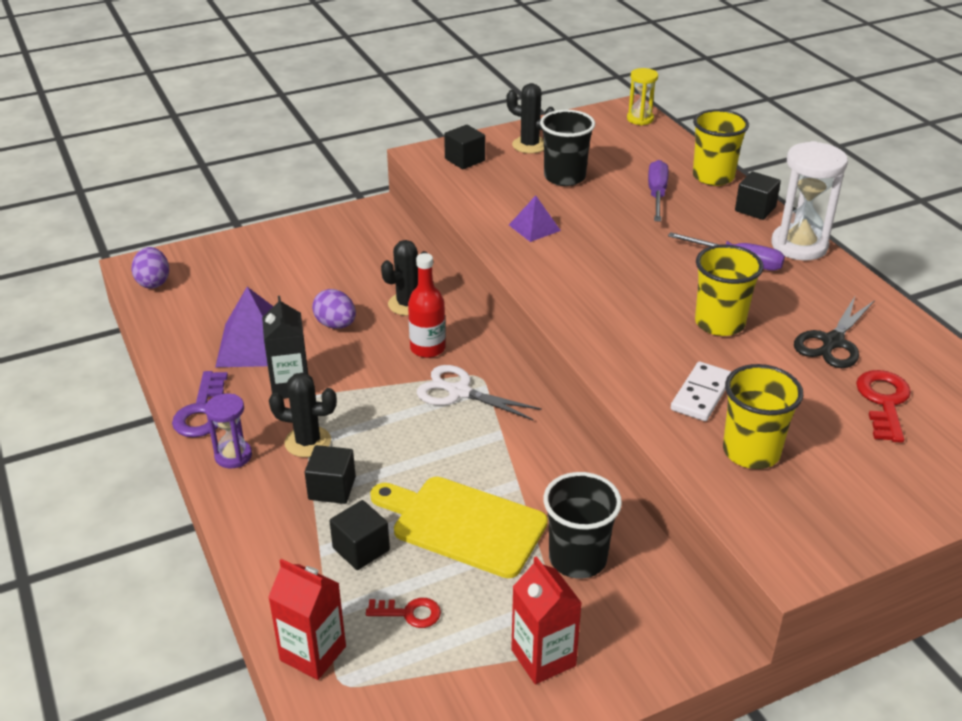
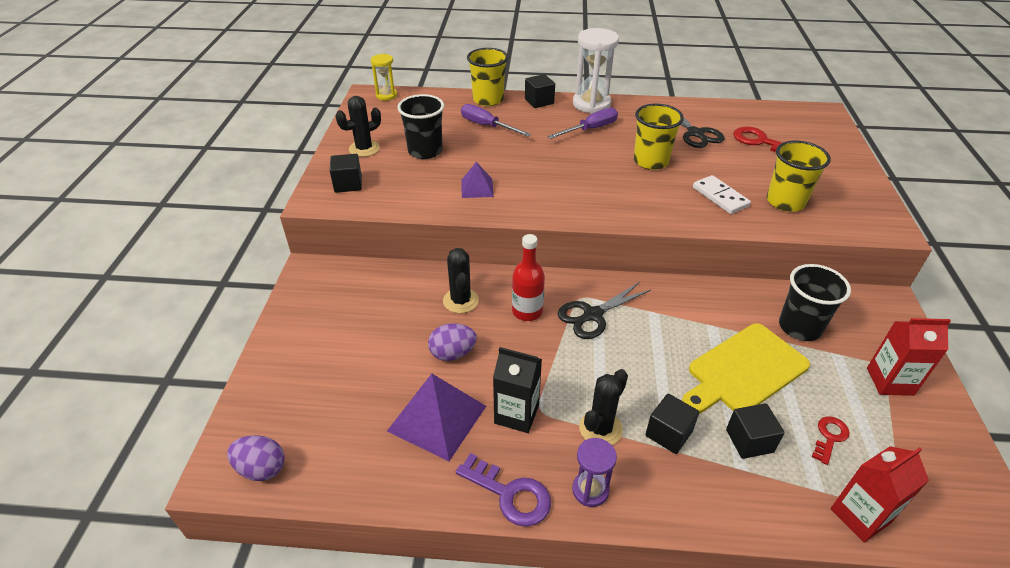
camera: 60 degrees left, 5 degrees up
white scissors [417,365,542,421] -> black scissors [558,282,651,339]

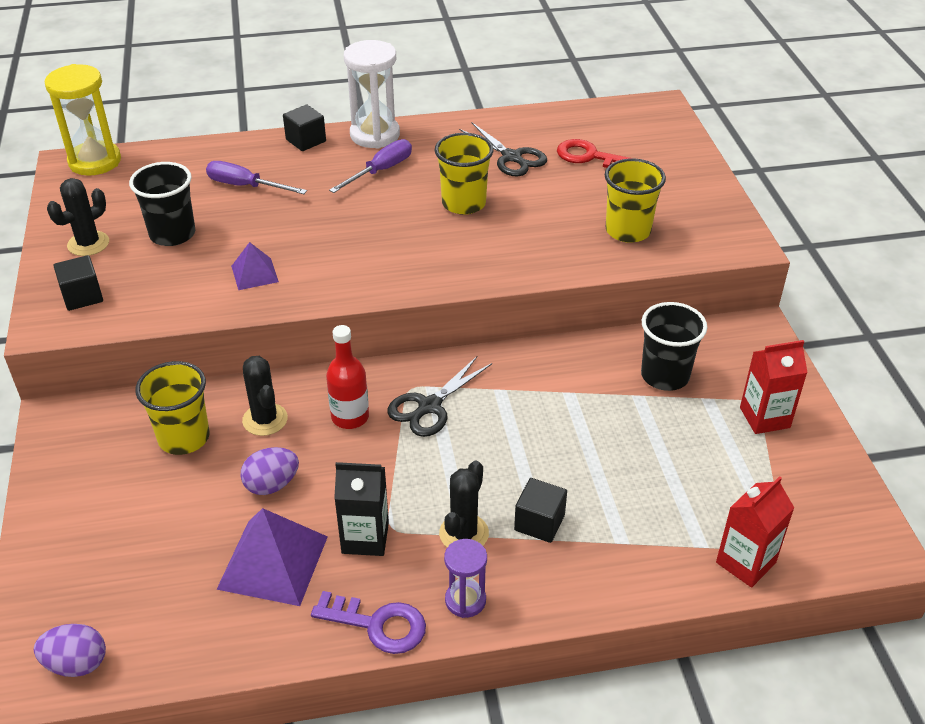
camera: 15 degrees left, 0 degrees up
yellow hourglass [371,54,397,101] -> yellow hourglass [45,64,121,176], size x1.75
yellow cup [467,48,508,106] -> yellow cup moved to [135,361,210,455]
yellow cutting board [682,323,810,414] -> none
white domino [693,175,751,214] -> none
black cube [726,403,785,459] -> none
red key [812,416,850,465] -> none

